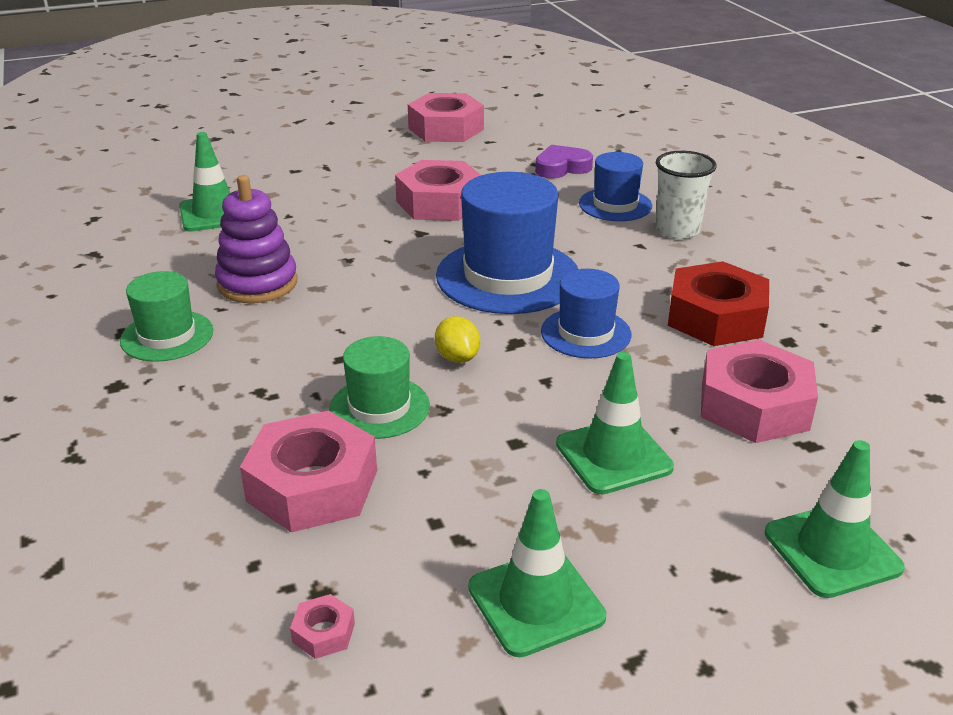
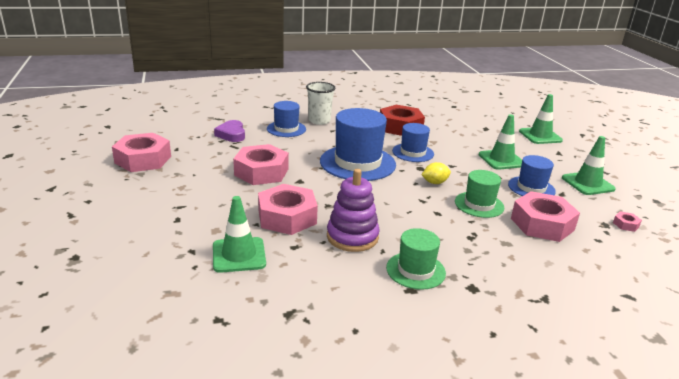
camera: 85 degrees left, 5 degrees down
pink nut [701,340,818,443] -> pink nut moved to [258,184,318,235]
none -> blue hat [508,155,556,196]

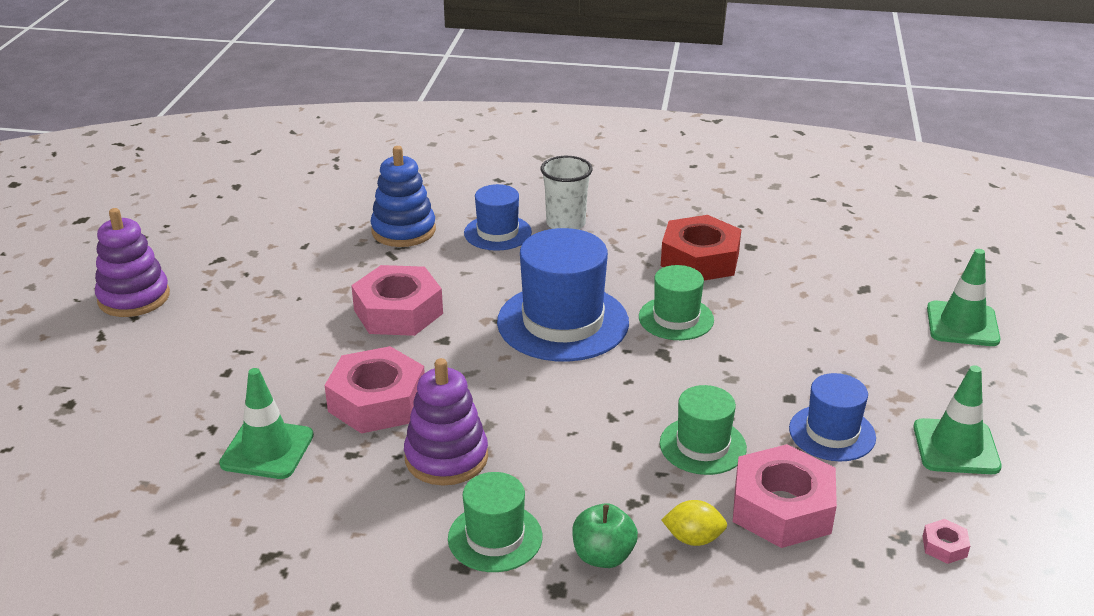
camera: 25 degrees right, 5 degrees up
pink nut [112,133,171,172] -> none
purple heart [214,120,245,142] -> blue stacking toy [370,146,436,247]
blue hat [392,123,434,162] -> green hat [639,265,714,340]
yellow lemon [422,162,451,184] -> yellow lemon moved to [662,500,727,546]
green traffic cone [479,114,522,170] -> none
none -> purple stacking toy [95,208,170,317]
none -> green apple [572,503,638,568]

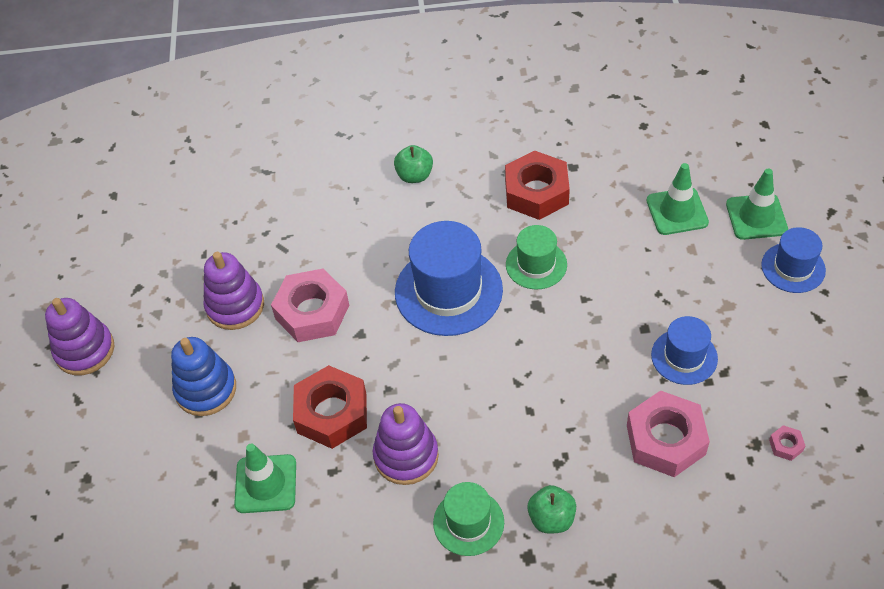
camera: 10 degrees left, 20 degrees up
pink nut [325,346,425,434] -> red nut [293,365,367,449]
blue stacking toy [370,146,436,247] -> blue stacking toy moved to [171,337,236,416]
blue hat [464,184,532,251] -> blue hat moved to [761,227,826,293]
white cup [540,156,593,229] -> green apple [394,145,433,183]
green hat [660,385,747,475] -> none
yellow lemon [662,500,727,546] -> none
green traffic cone [913,365,1002,474] -> green traffic cone moved to [647,163,709,235]
none -> purple stacking toy [203,252,264,330]

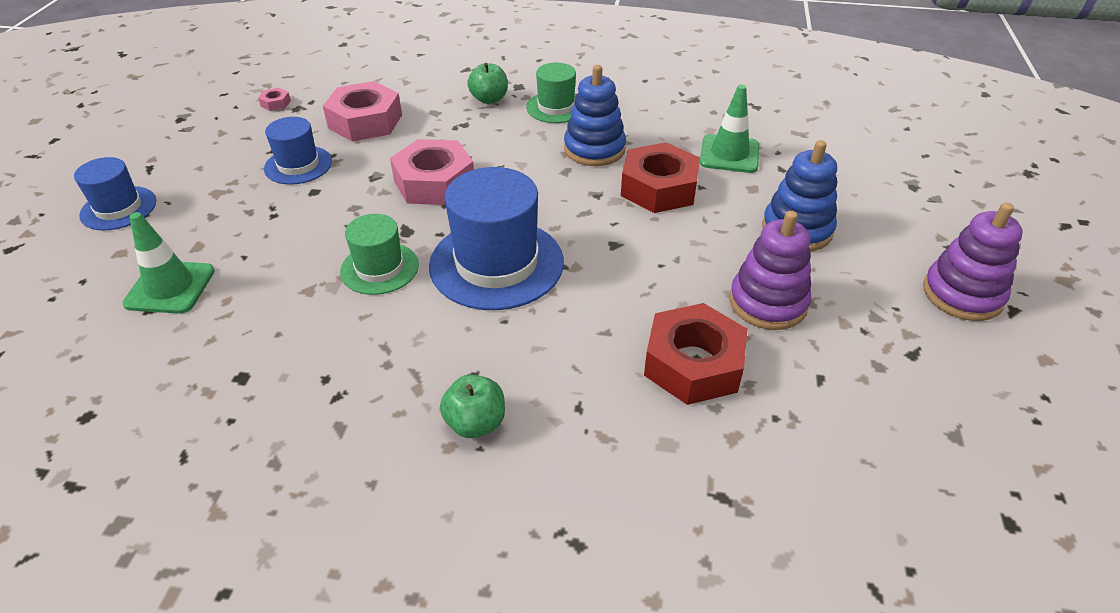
camera: 170 degrees left, 10 degrees down
pink nut [271,269,349,342] -> pink nut moved to [390,139,474,205]
purple stacking toy [373,403,439,485] -> blue stacking toy [564,65,626,166]
red nut [505,150,570,220] -> red nut moved to [644,303,748,405]
green traffic cone [726,169,788,240] -> none

